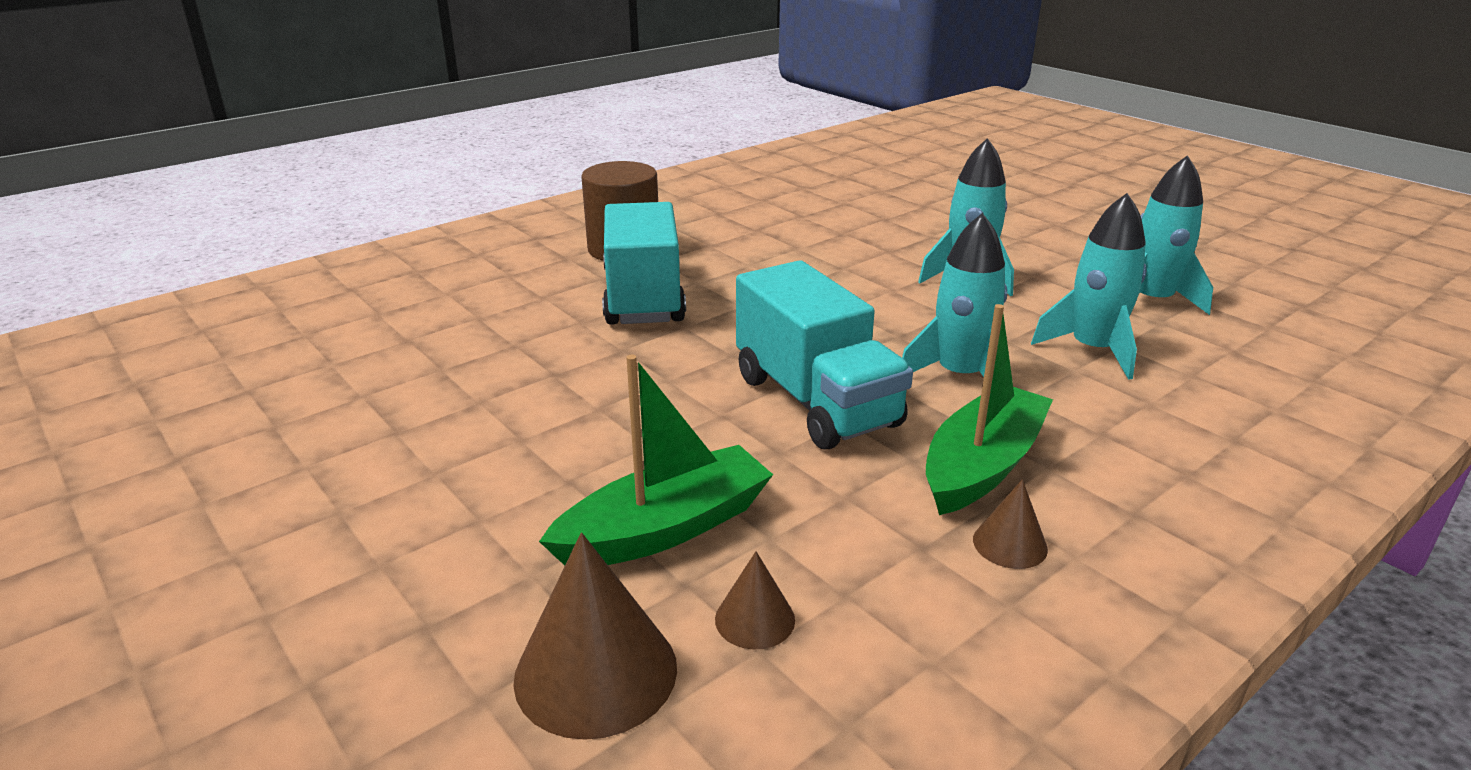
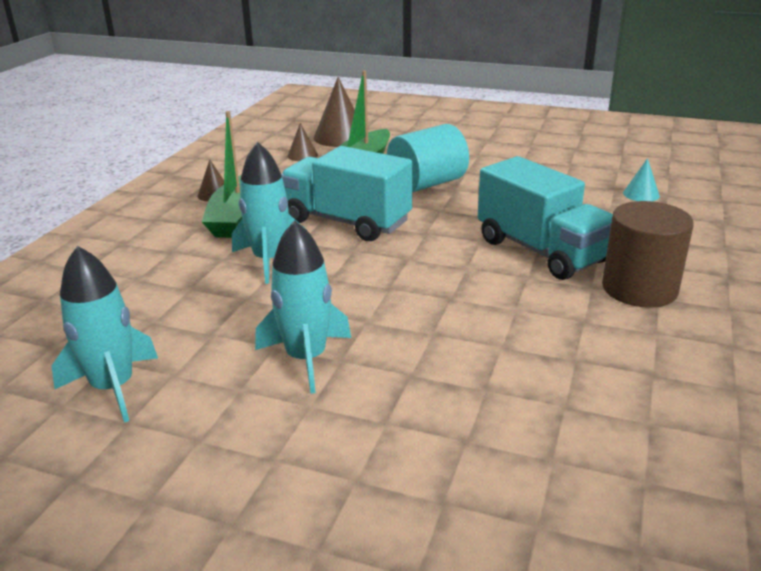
camera: 150 degrees right, 0 degrees up
turquoise rocket [1031,193,1147,380] -> none
none -> turquoise cylinder [387,124,469,192]
none -> turquoise cone [623,158,660,201]

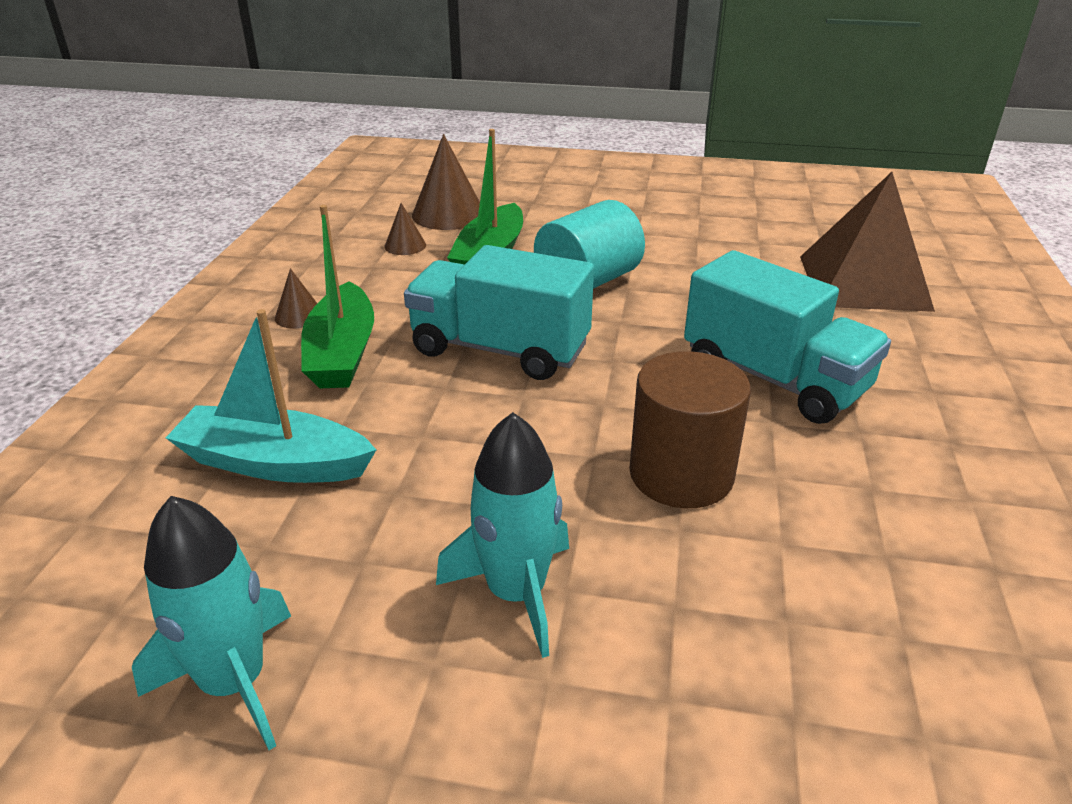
camera: 10 degrees left, 5 degrees up
turquoise rocket [232,142,302,284] -> none
brown cylinder [602,201,694,308] -> brown cylinder moved to [629,351,751,508]
turquoise cone [623,158,660,201] -> brown pyramid [800,172,935,312]
none -> turquoise boat [166,309,376,483]

